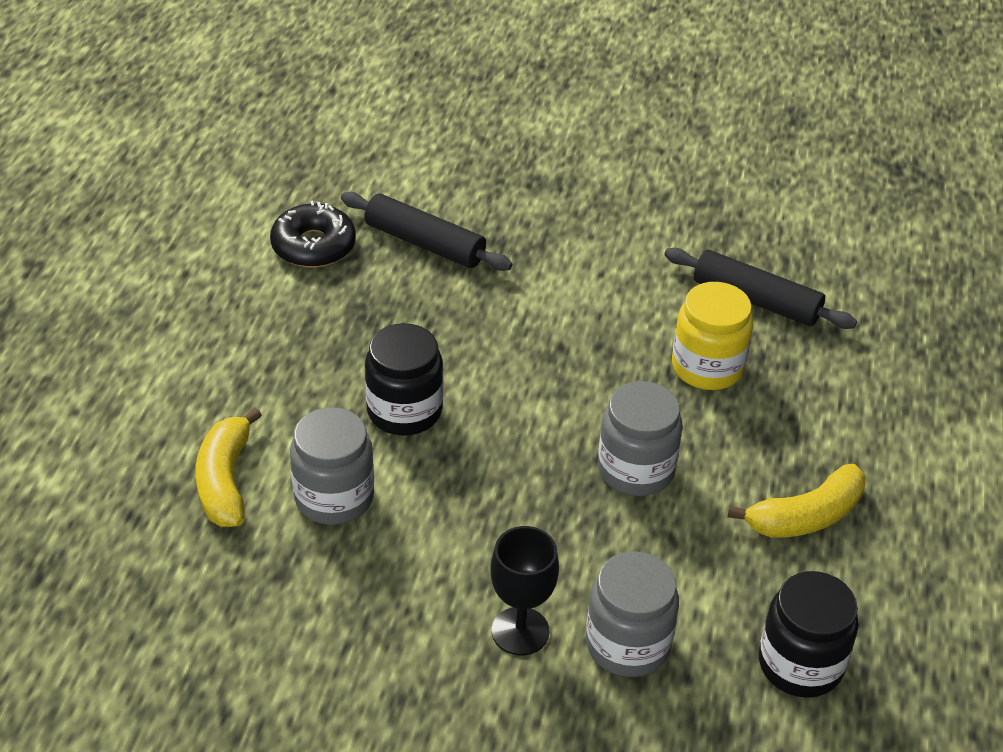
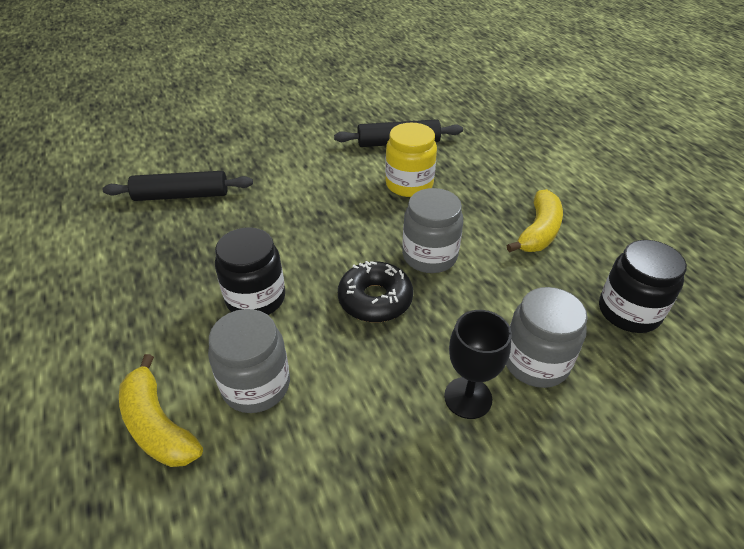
camera: 35 degrees left, 0 degrees up
black donut [270,201,356,268] -> black donut moved to [338,261,413,322]

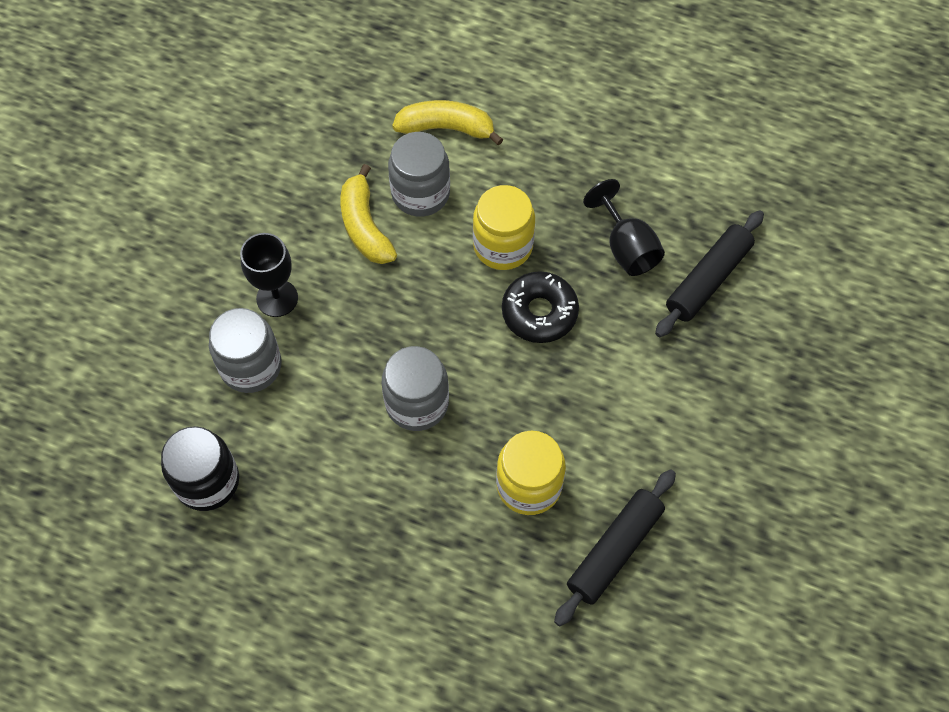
camera: 135 degrees right, 20 degrees up
black jar [215,227,285,315] -> yellow jar [473,185,535,270]
black donut [338,261,413,322] -> black donut moved to [502,271,579,343]
yellow banana [507,189,563,252] -> yellow banana moved to [340,164,397,264]
none -> black goblet [583,179,665,276]

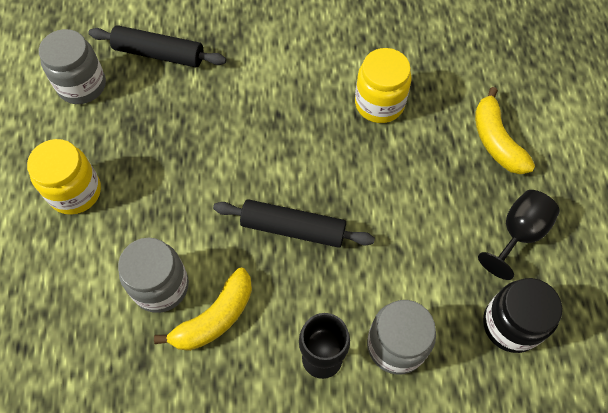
camera: 115 degrees left, 0 degrees up
grey jar [382,346,449,431] -> grey jar moved to [39,29,106,104]
yellow banana [392,100,503,146] -> yellow banana moved to [475,87,535,174]
yellow jar [473,185,535,270] -> yellow jar moved to [27,139,101,215]
black donut [502,271,579,343] -> none
black rolling pin [554,469,676,626] -> black rolling pin moved to [213,199,375,248]
black goblet [583,179,665,276] -> black goblet moved to [478,190,560,280]

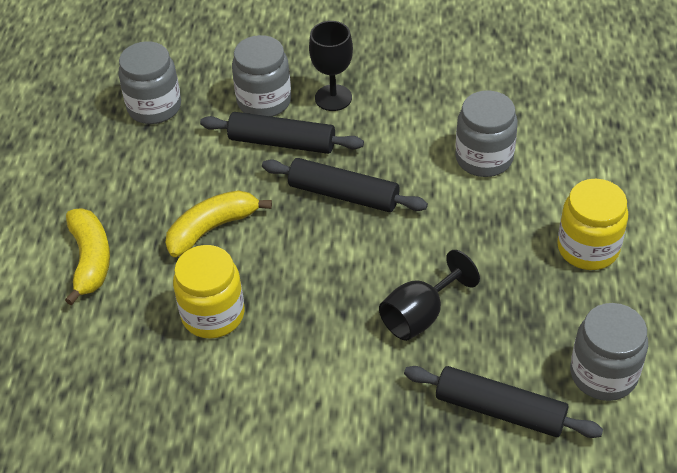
camera: 170 degrees left, 15 degrees down
yellow banana [154,268,252,351] -> yellow banana moved to [165,190,272,257]
black goblet [478,190,560,280] -> black goblet moved to [379,250,480,341]
black jar [483,278,562,353] -> grey jar [118,41,181,124]
none -> black rolling pin [200,112,364,154]

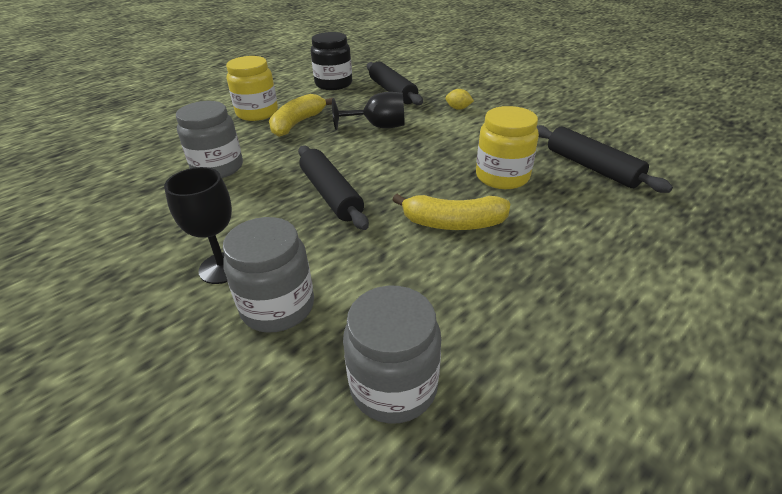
camera: 140 degrees left, 10 degrees down
yellow banana [65,208,110,305] -> yellow banana moved to [269,94,332,137]
black rolling pin [200,112,364,154] -> black rolling pin moved to [537,125,673,193]
grey jar [570,303,648,401] -> black jar [311,32,352,90]
none -> yellow lemon [445,89,474,110]

